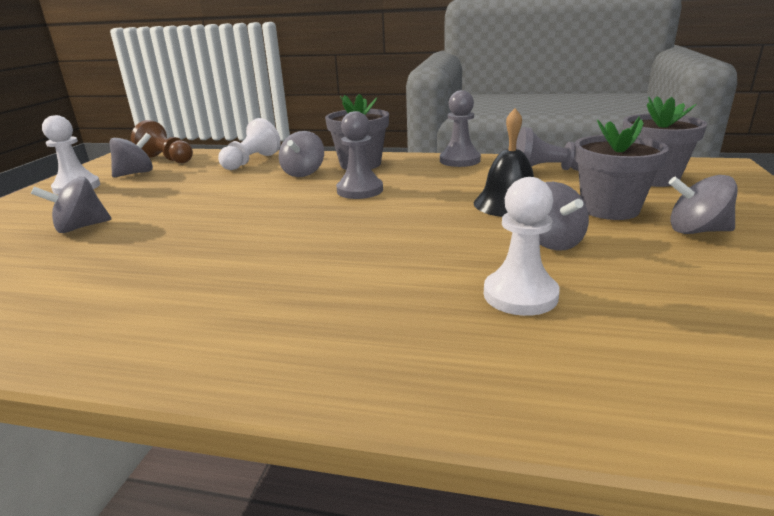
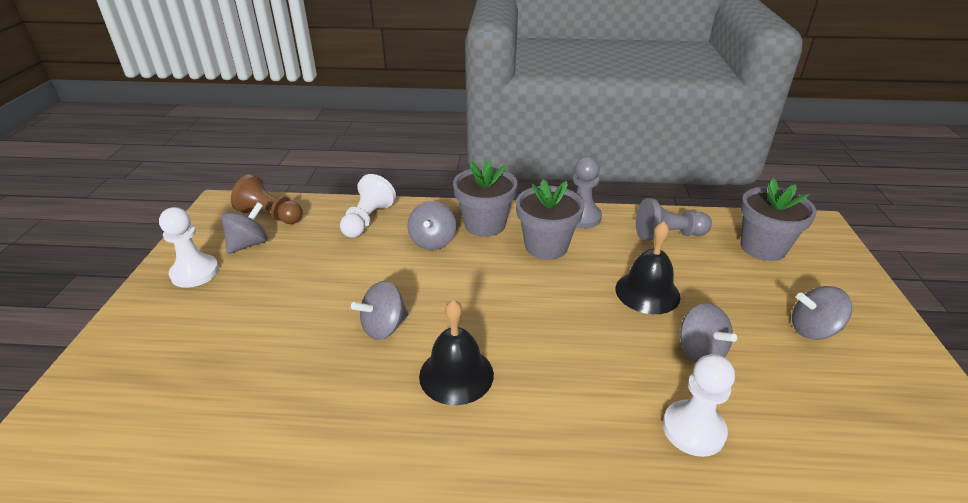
camera: 10 degrees left, 10 degrees up
grey spinning top [31,177,111,233] -> grey spinning top moved to [351,281,408,340]
grey pawn [336,111,383,199] -> none
grey flower pot [574,117,669,220] -> grey flower pot moved to [516,179,584,260]
none -> black bell [419,299,494,405]

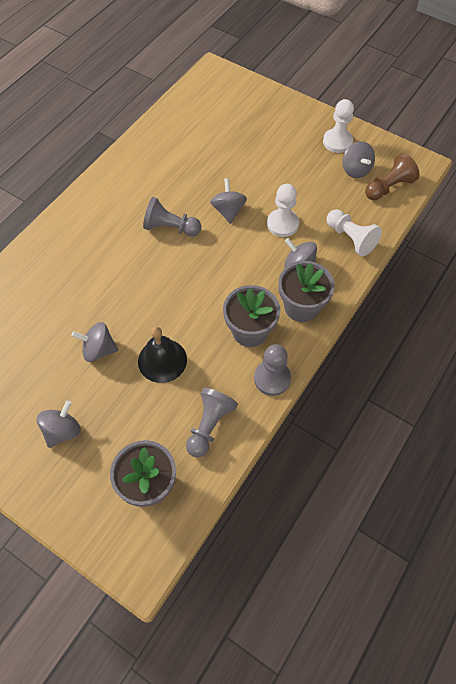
camera: 120 degrees right, 25 degrees up
black bell [419,299,494,405] -> grey pawn [143,197,201,236]
white pawn [663,354,735,457] -> white pawn moved to [267,184,299,237]

